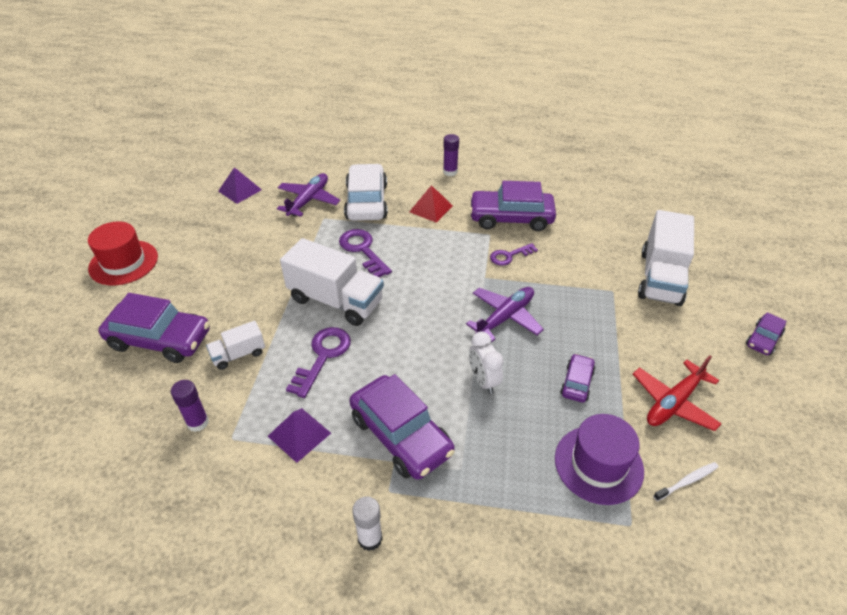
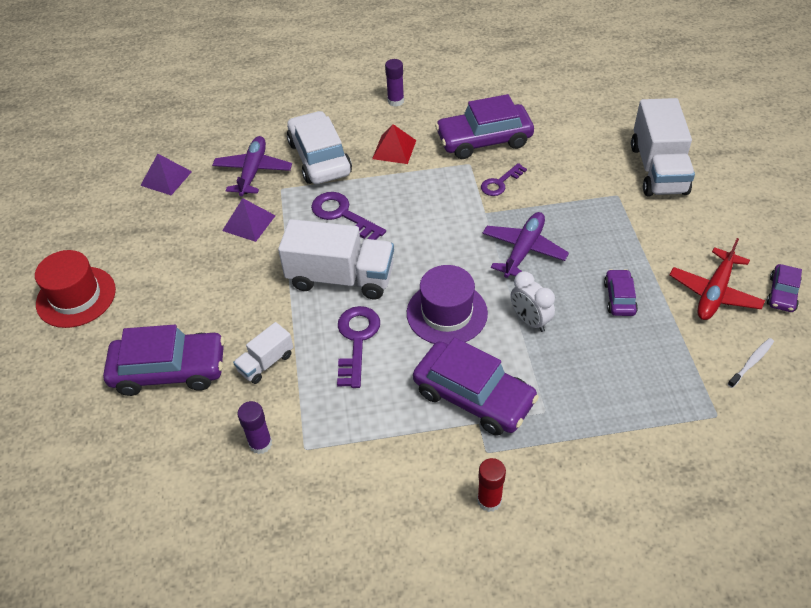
camera: 15 degrees left, 5 degrees up
purple pyramid [268,408,331,463] -> purple pyramid moved to [222,198,276,242]
white glue stick [352,496,383,551] -> red glue stick [477,458,506,512]
purple hat [555,414,644,505] -> purple hat moved to [407,265,488,344]
purple car [746,312,786,356] -> purple car moved to [767,264,802,312]

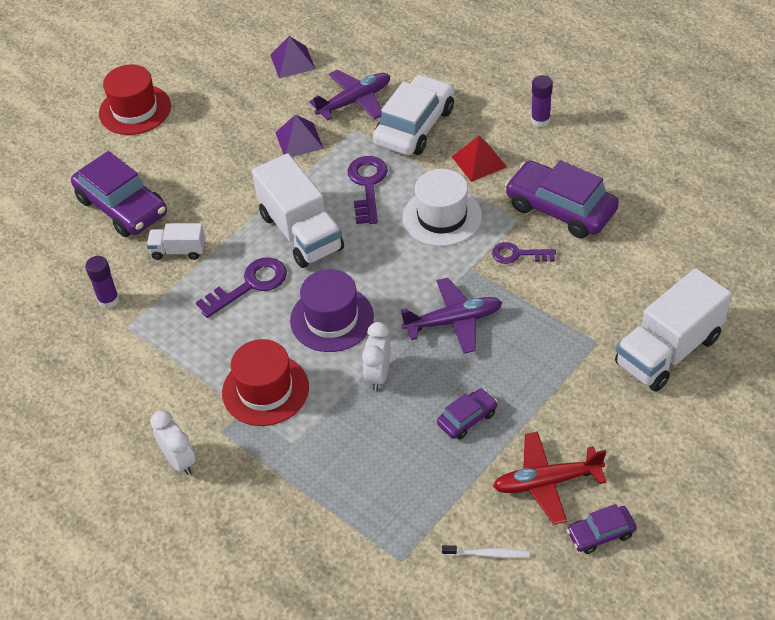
camera: 50 degrees right, 0 degrees up
purple car [413,337,539,436] -> red hat [222,339,309,426]
red glue stick [477,458,506,512] -> white clock [150,410,196,475]
none -> white hat [403,169,482,246]

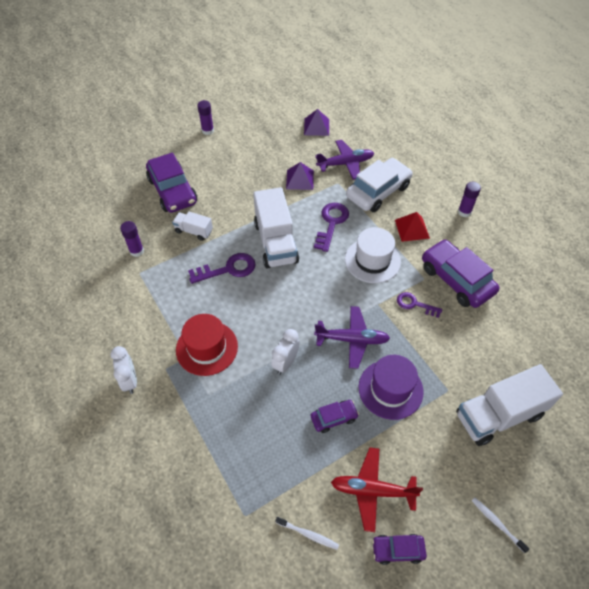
camera: 15 degrees right, 5 degrees up
red hat [99,65,171,135] -> purple glue stick [197,100,214,135]
purple hat [290,269,374,352] -> purple hat moved to [359,355,424,420]
none -> white toothbrush [471,497,530,553]

